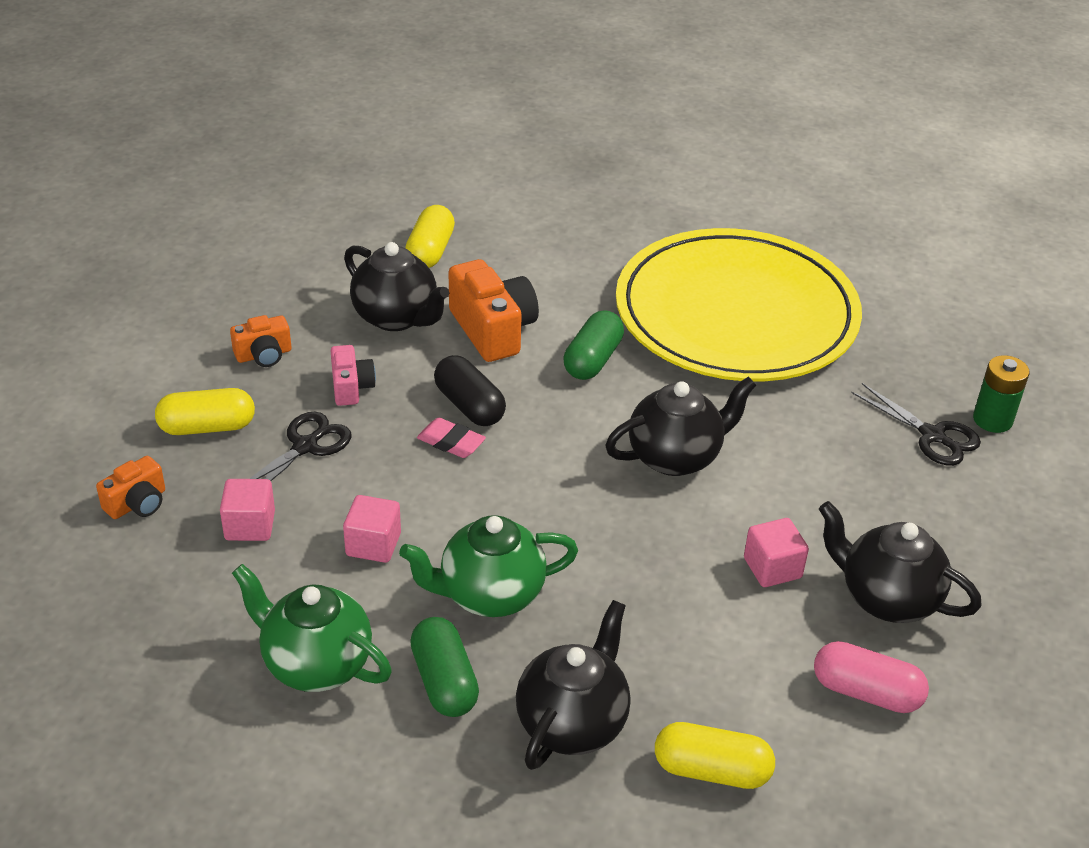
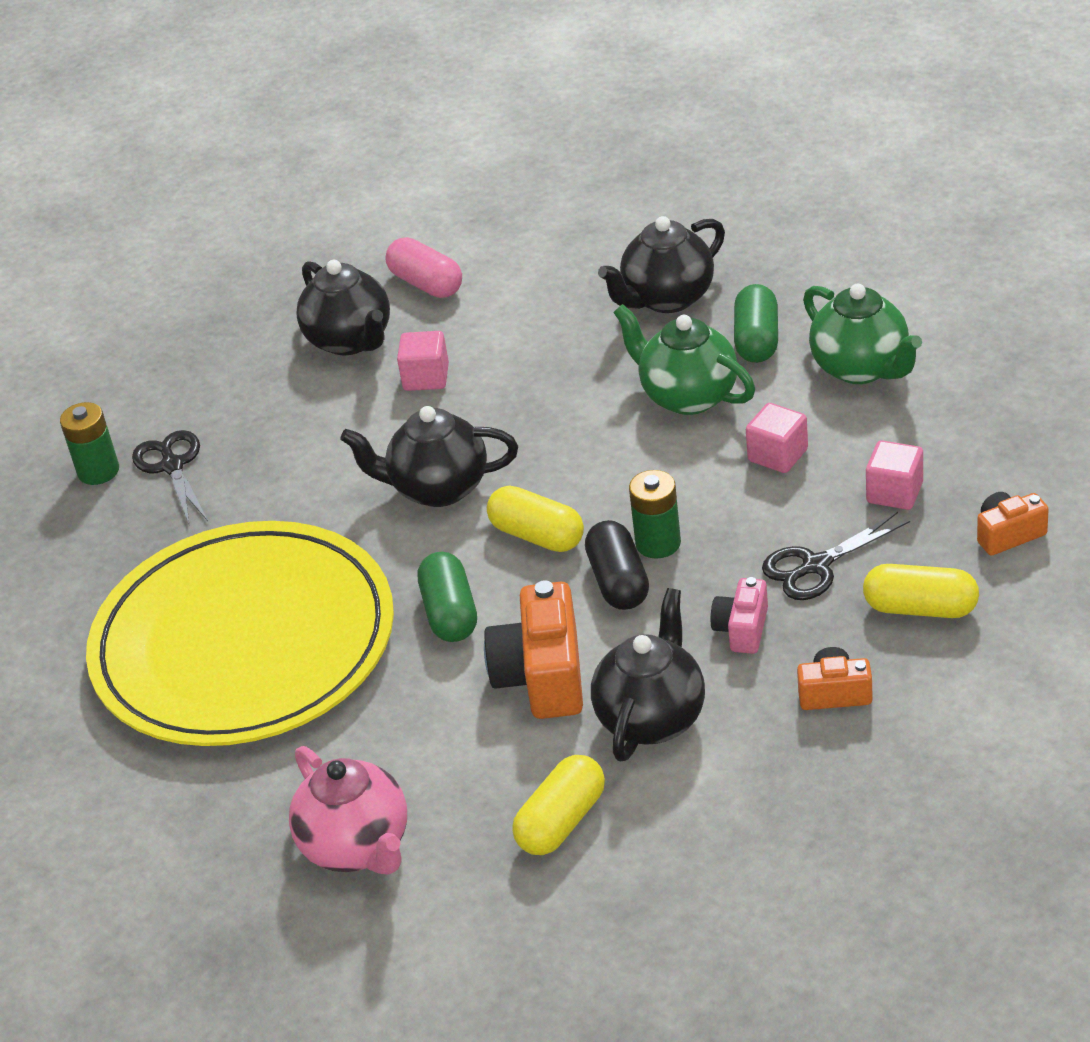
camera: 150 degrees left, 0 degrees up
black teapot [344,242,449,331] -> black teapot turned 45 degrees clockwise [591,588,705,761]
green teapot [399,515,578,617] -> green teapot turned 150 degrees counterclockwise [613,304,755,415]
pink eraser [417,418,486,458] -> green battery [629,470,681,559]
green capsule [563,310,624,380] -> green capsule turned 60 degrees counterclockwise [418,552,477,642]
yellow capsule [655,722,775,789] -> yellow capsule moved to [487,486,584,552]
none -> pink teapot [289,746,407,875]

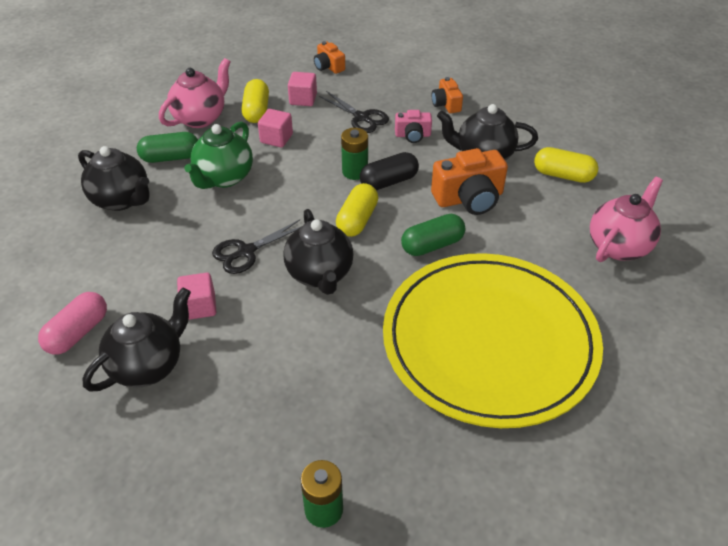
camera: 110 degrees left, 5 degrees up
black scissors [132,430,208,526] -> black scissors moved to [212,220,300,274]
green teapot [803,284,922,384] -> pink teapot [159,58,230,128]
yellow capsule [863,564,979,618] -> yellow capsule moved to [242,79,269,123]

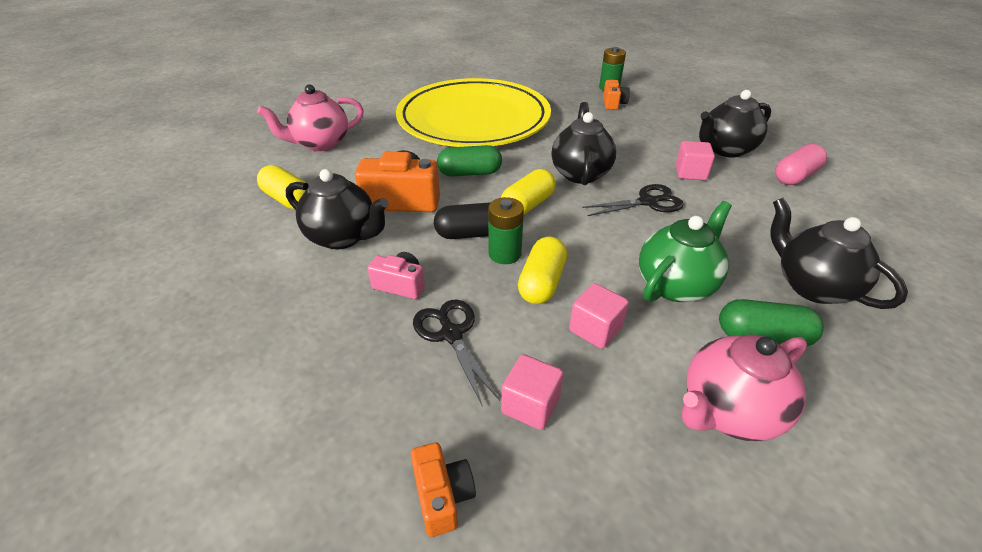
camera: 160 degrees left, 5 degrees down
yellow capsule [242,79,269,123] -> yellow capsule moved to [518,236,567,304]
orange camera [432,77,463,113] -> orange camera moved to [603,80,630,110]

